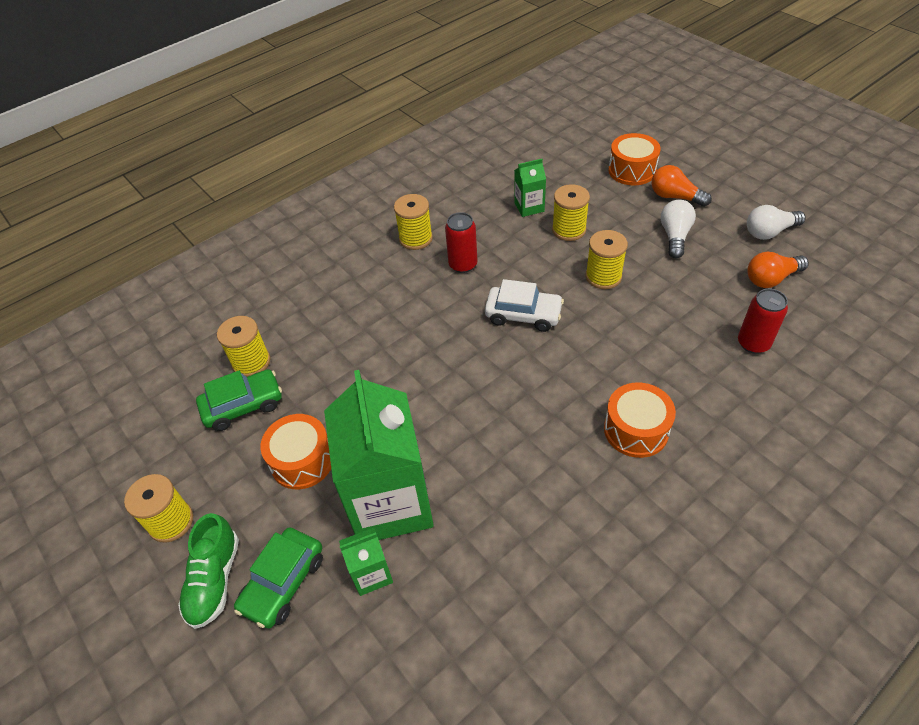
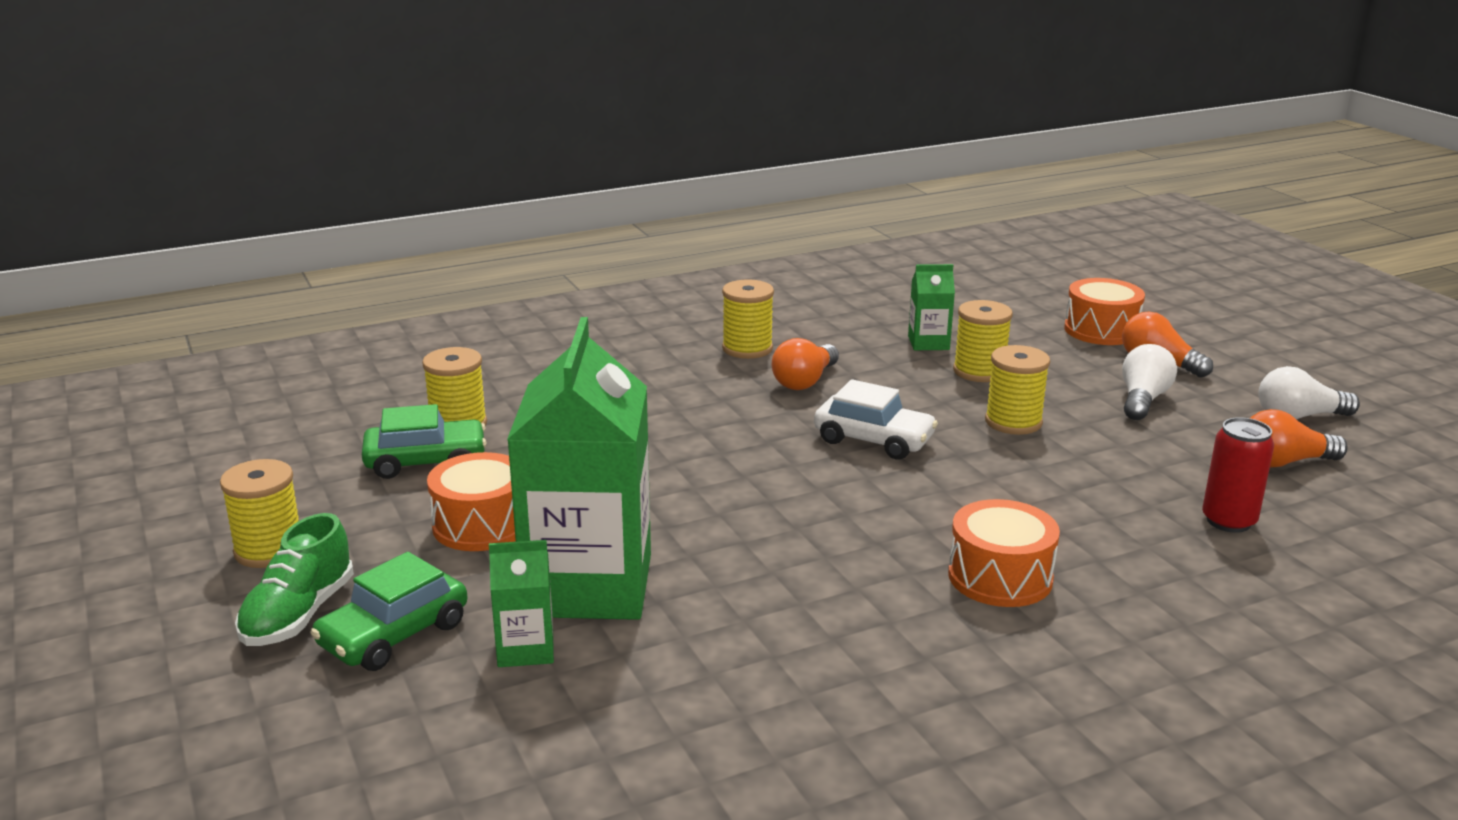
camera: 10 degrees right, 25 degrees down
red can [445,212,477,273] -> orange light bulb [772,338,839,390]

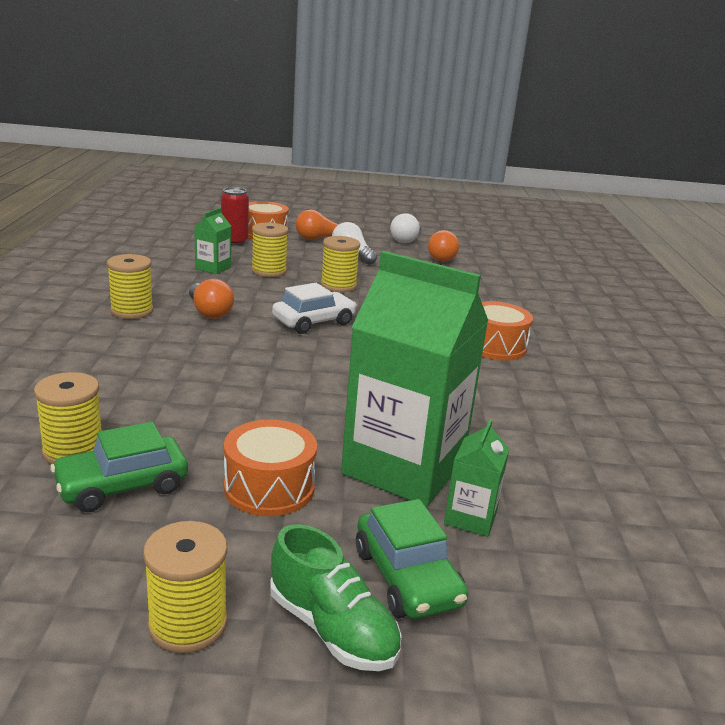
camera: 65 degrees left, 0 degrees up
green car [362,404,487,479] -> green car turned 135 degrees counterclockwise [50,422,188,512]
red can [1202,417,1274,533] -> red can moved to [221,187,249,246]

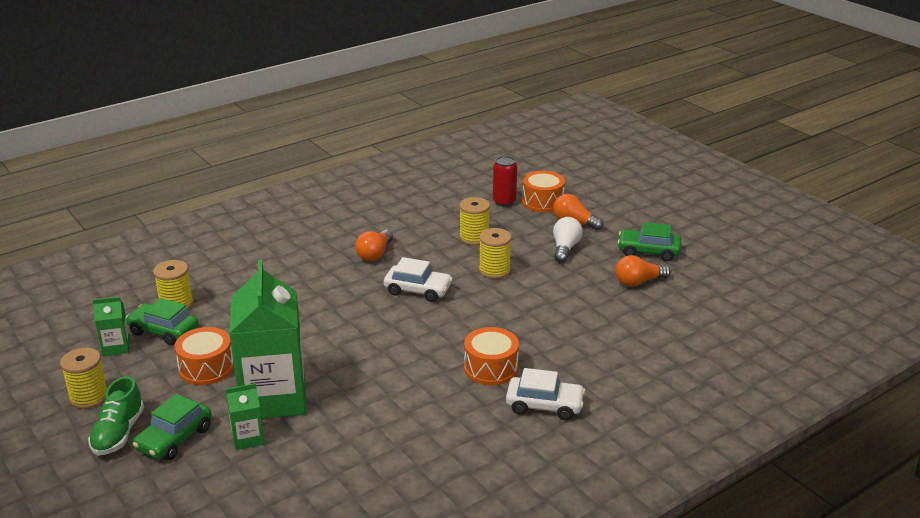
camera: 55 degrees right, 5 degrees up
yellow spool [107,254,154,319] -> none
green carton [194,208,231,274] -> green carton moved to [92,297,130,356]
white light bulb [390,213,421,243] -> green car [618,222,681,261]
none -> white car [506,368,585,420]

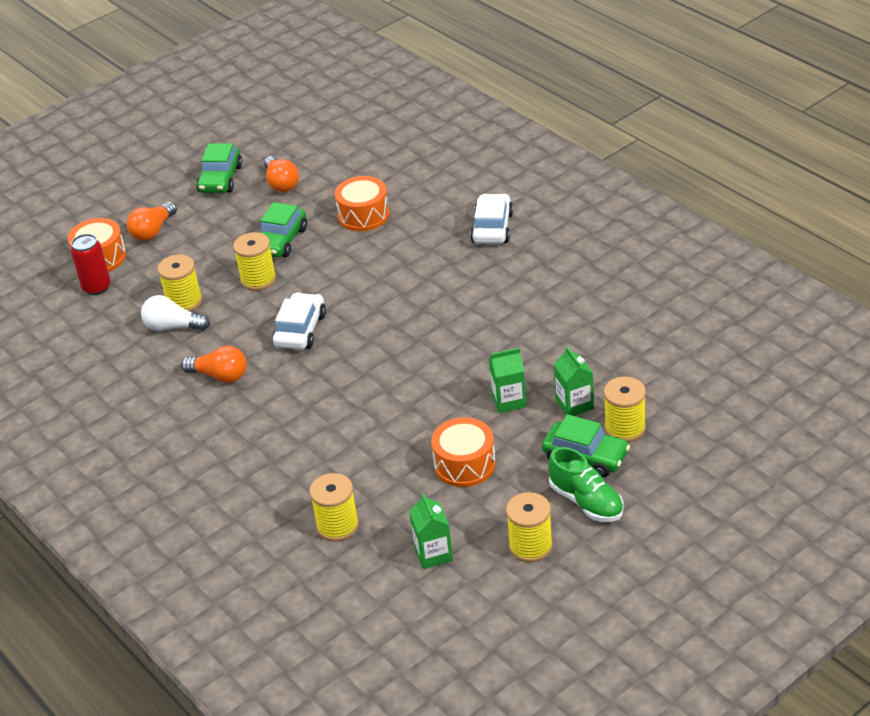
camera: 90 degrees left, 10 degrees up
green shoe [88,376,144,455] -> green shoe turned 45 degrees clockwise [548,447,624,522]
green car [126,298,198,346] -> green car moved to [260,202,307,258]
green carton [229,260,306,419] -> green carton [489,348,527,413], size x0.44
orange drum [464,327,519,385] -> orange drum moved to [334,176,390,231]
white light bulb [553,217,583,263] -> white light bulb moved to [141,295,210,331]
none -> yellow spool [604,377,646,442]

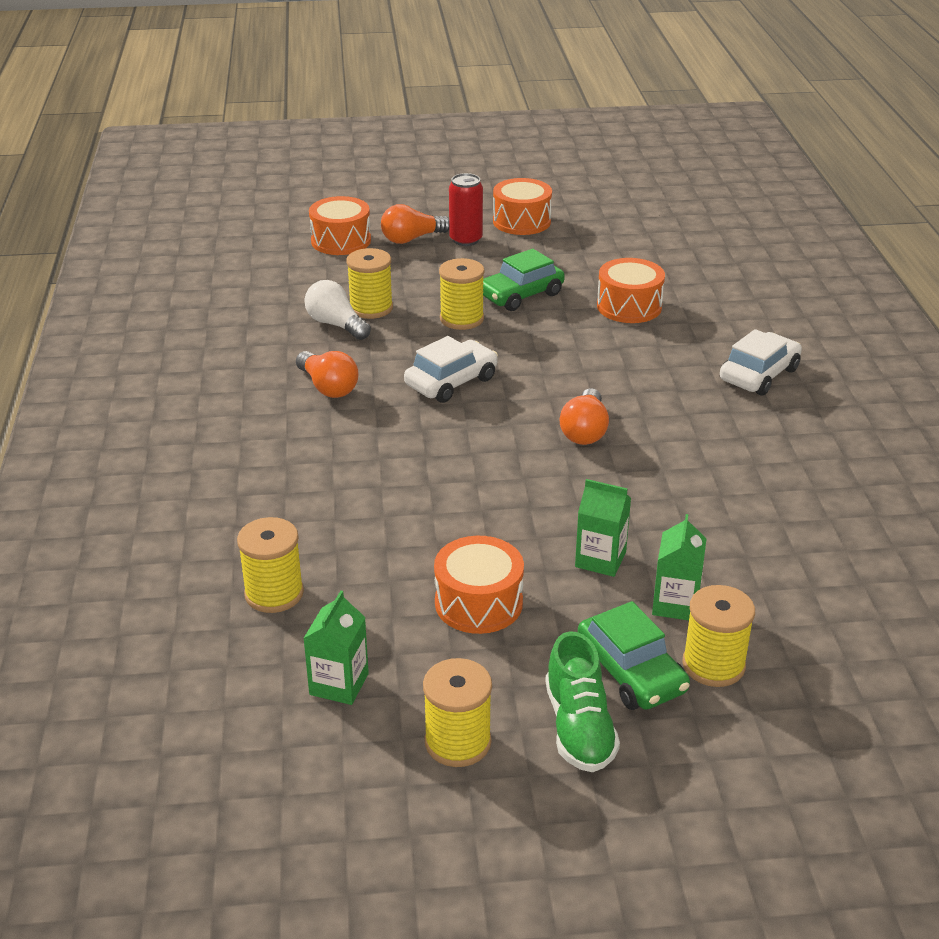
camera: 30 degrees right, 5 degrees down
red can [71,234,111,295] -> red can moved to [449,173,483,246]
green car [196,143,242,193] -> orange drum [493,178,552,235]
orange light bulb [264,156,299,192] -> orange light bulb moved to [560,388,609,445]

